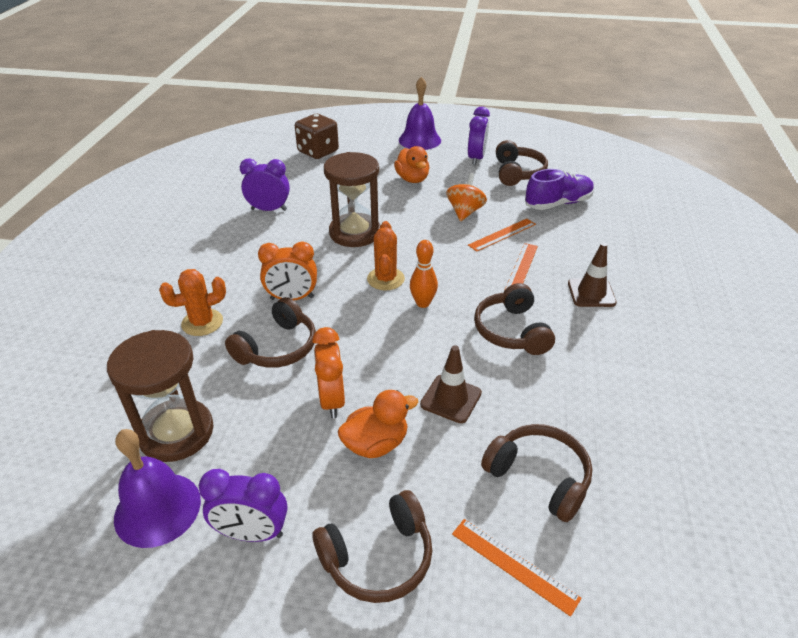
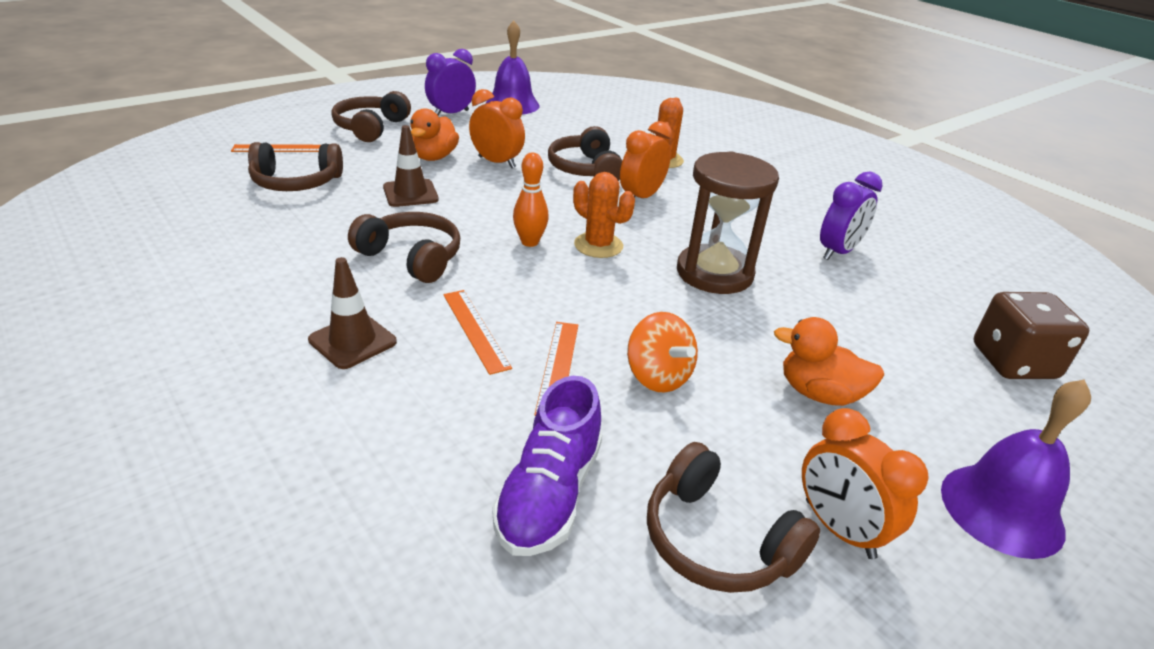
camera: 130 degrees right, 5 degrees down
brown hourglass [107,330,214,462] -> none
purple clock [468,107,490,165] -> orange clock [802,408,929,559]

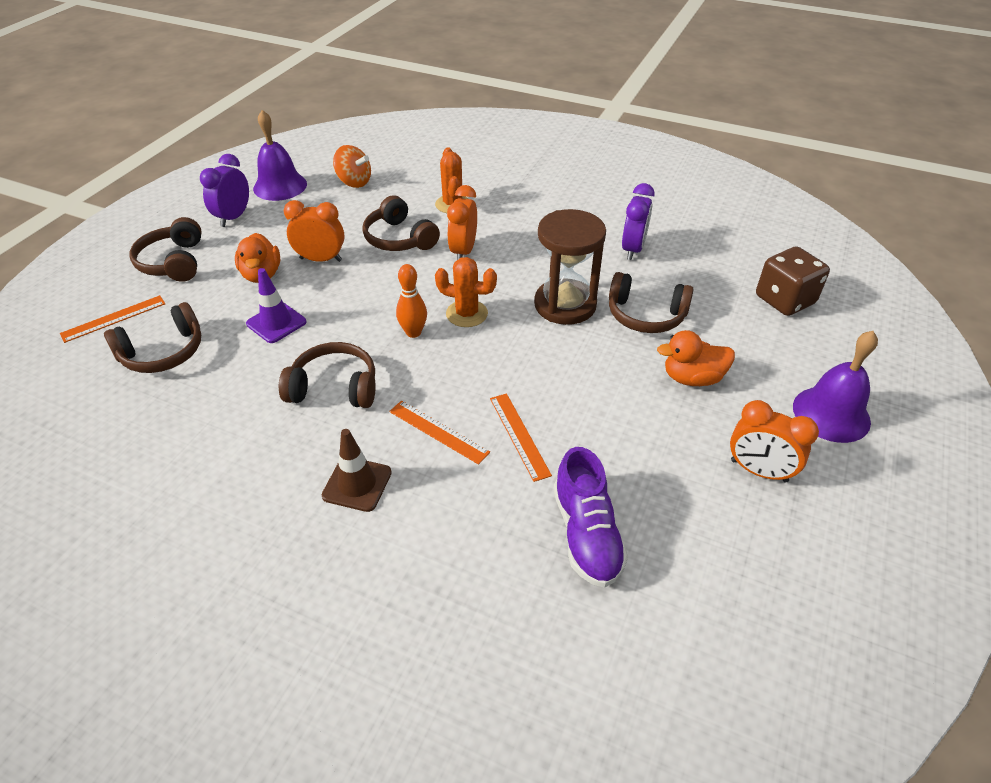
camera: 25 degrees left, 10 degrees up
brown traffic cone [383,125,439,207] -> purple traffic cone [246,268,306,343]
orange spinning top [627,312,698,392] -> orange spinning top moved to [333,145,371,188]
brown headphones [647,442,820,593] -> brown headphones moved to [609,272,693,333]

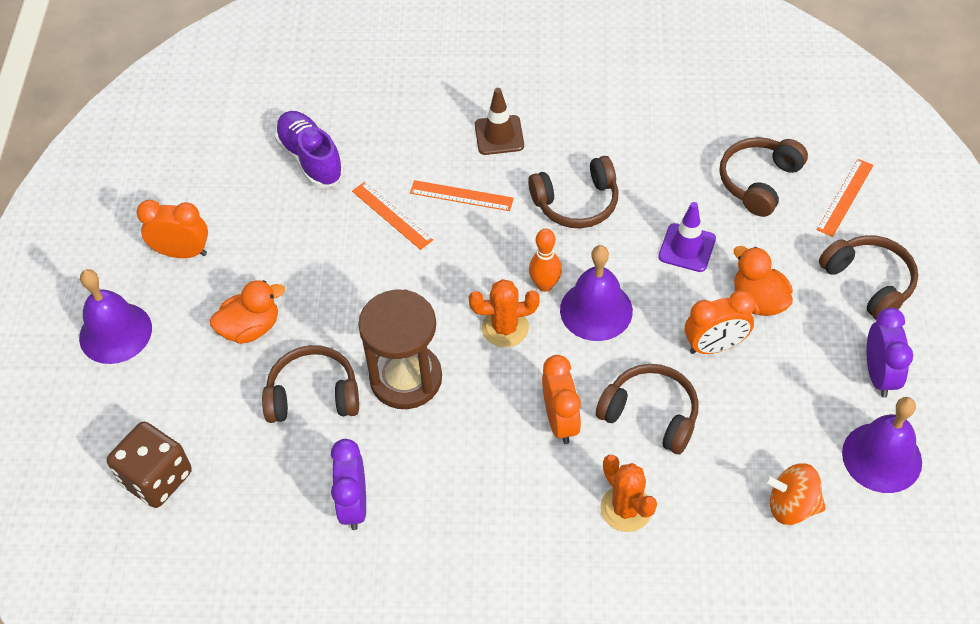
camera: 160 degrees right, 10 degrees up
none -> purple bell [560,245,633,341]

